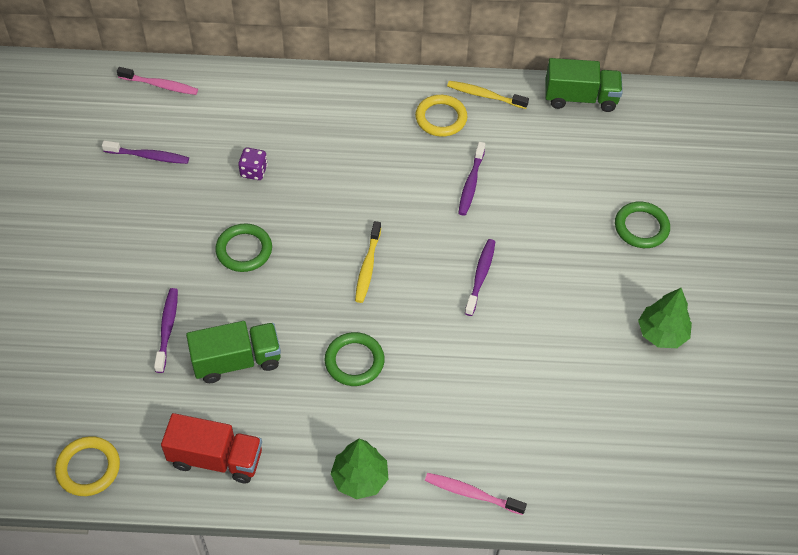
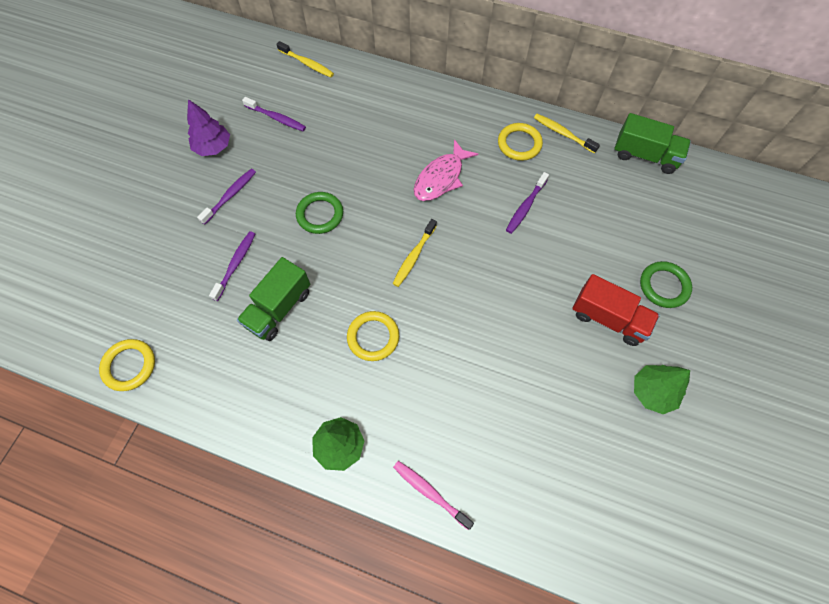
camera: 20 degrees right, 10 degrees up
pink toothbrush [117,67,198,95] -> yellow toothbrush [277,41,334,77]
red truck [161,413,262,483] -> red truck moved to [572,274,660,346]
green truck [186,321,281,383] -> green truck turned 120 degrees clockwise [237,257,310,341]
purple dice [238,147,268,180] -> none
green ring [325,332,385,386] -> yellow ring [347,311,399,361]
purple toothbrush [465,239,495,316] -> purple toothbrush moved to [197,169,256,225]
none -> purple tree [187,99,230,156]
none -> pink fish [414,139,478,201]

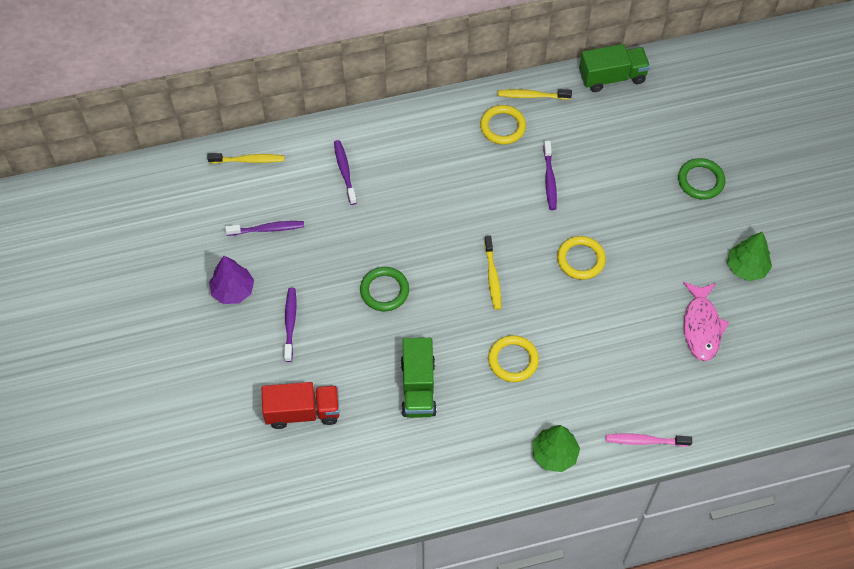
camera: 35 degrees left, 5 degrees down
yellow ring [99,339,155,391] -> yellow ring moved to [557,236,606,280]
purple toothbrush [209,231,255,301] -> purple toothbrush moved to [334,140,357,205]
pink fish [414,139,478,201] -> pink fish moved to [683,282,729,361]
red truck [572,274,660,346] -> red truck moved to [262,382,340,429]

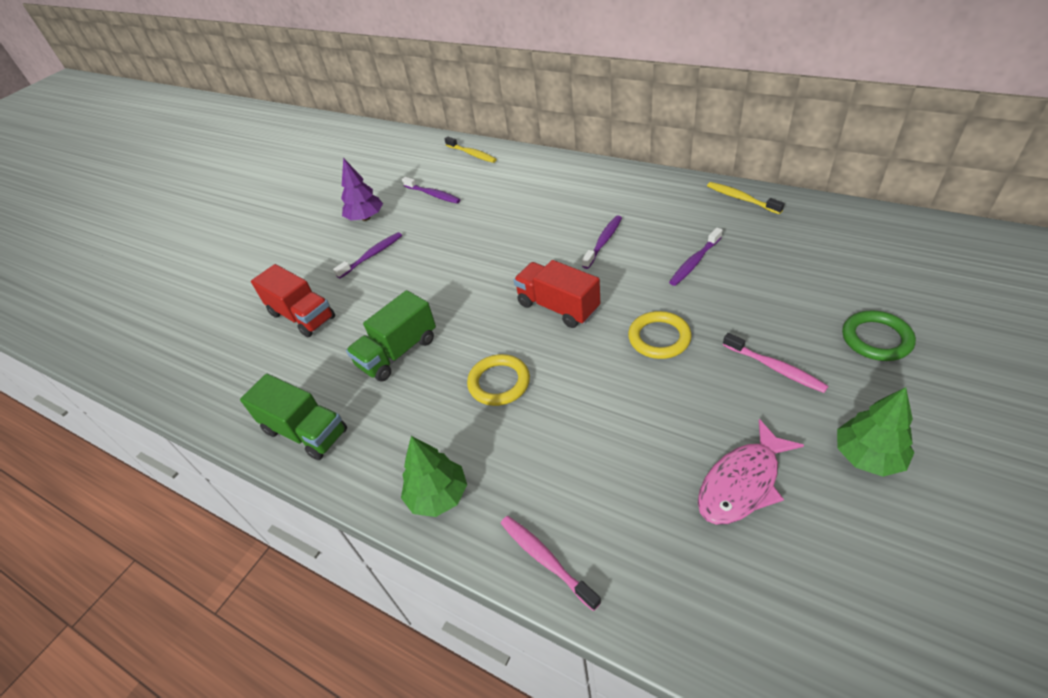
camera: 50 degrees right, 15 degrees down
purple toothbrush [334,140,357,205] -> purple toothbrush moved to [582,215,622,269]
green ring [360,267,409,311] -> none
yellow ring [480,105,526,145] -> none
yellow toothbrush [484,236,501,310] -> red truck [514,260,600,328]
green truck [579,44,650,92] -> green truck moved to [240,374,347,460]
none -> pink toothbrush [723,333,829,393]

